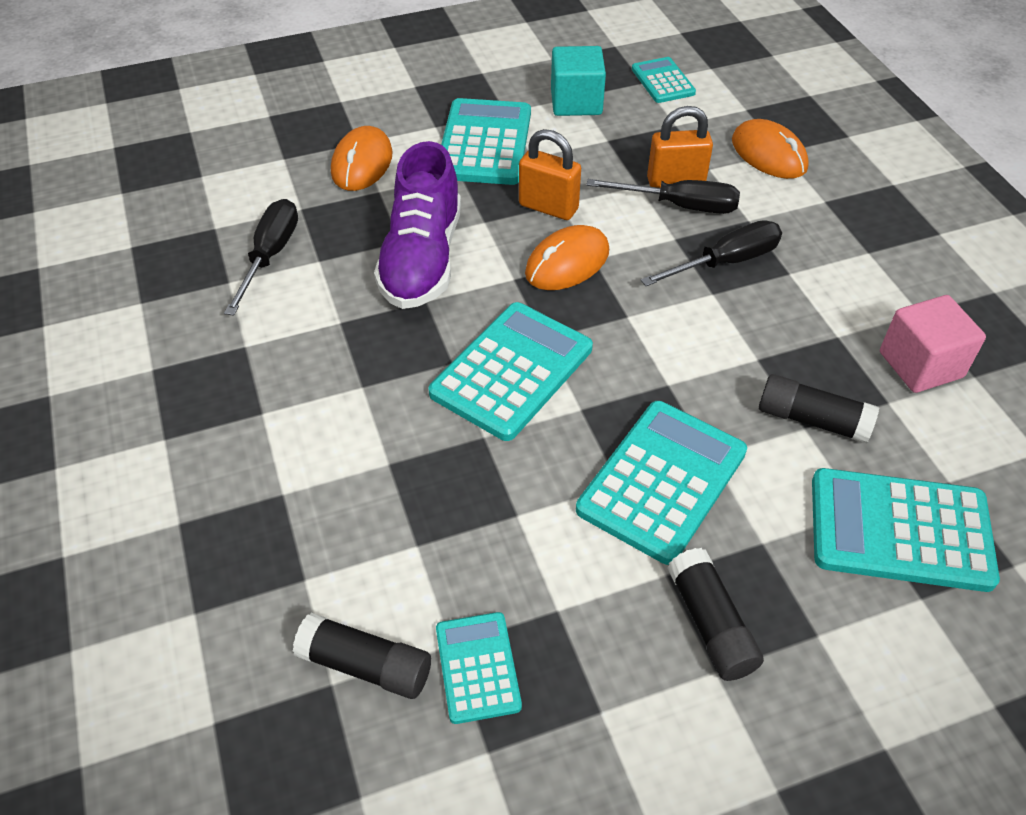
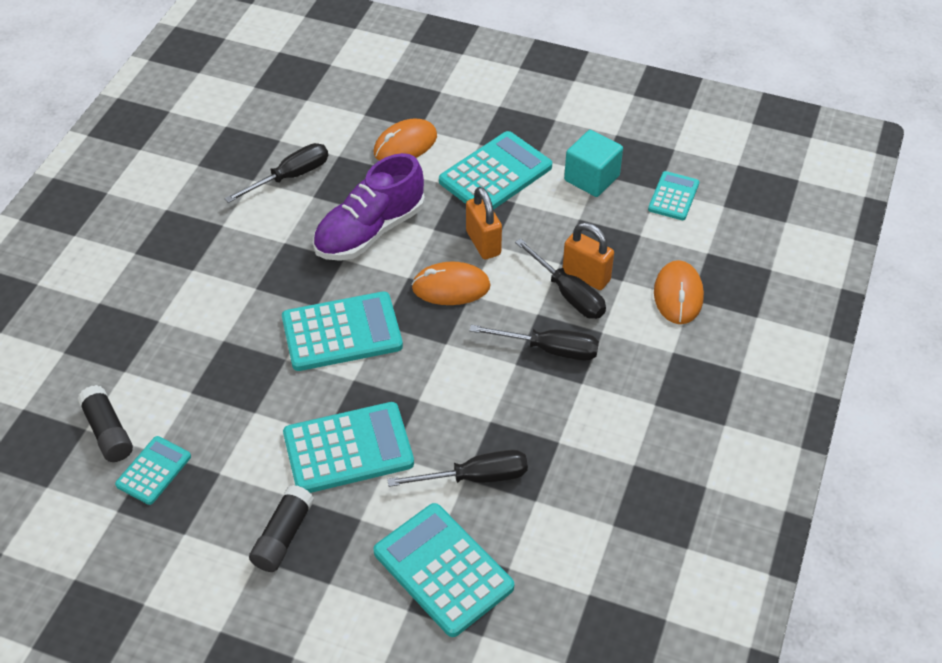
camera: 40 degrees right, 0 degrees up
black glue stick [759,374,879,444] -> black screwdriver [387,450,528,487]
pink cube [880,295,986,393] -> none

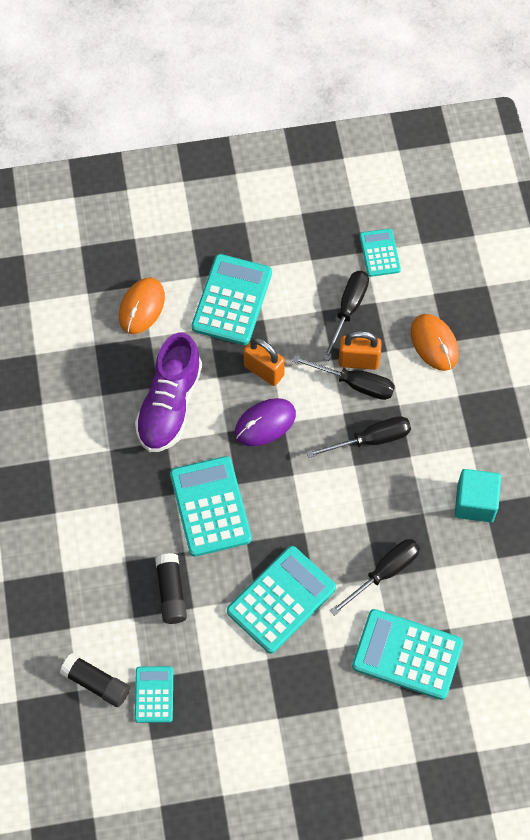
camera: 30 degrees left, 15 degrees up
black screwdriver [224,143,328,203] -> black screwdriver moved to [323,271,369,361]
black glue stick [249,485,314,572] -> black glue stick moved to [155,553,187,624]
turquoise calculator [282,291,403,371] -> turquoise calculator turned 60 degrees counterclockwise [170,456,252,557]
orange mouse [411,262,491,305] -> purple mouse [235,398,296,446]
turquoise cube [564,130,623,197] -> turquoise cube moved to [455,469,501,522]

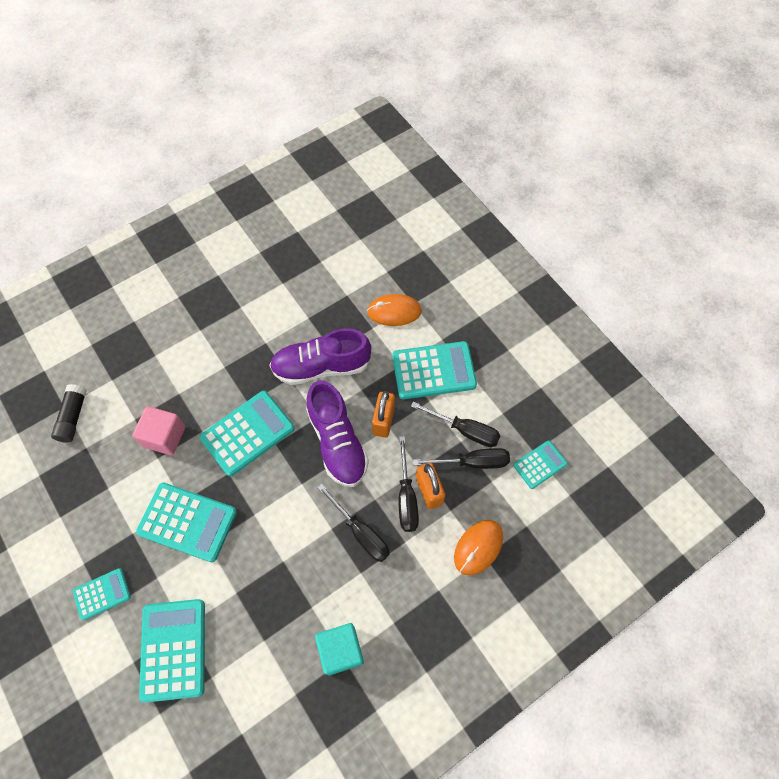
camera: 65 degrees right, 0 degrees up
turquoise calculator [135,666,173,723] -> turquoise calculator moved to [73,568,131,620]
black glue stick [155,553,187,624] -> pink cube [132,406,185,455]
purple mouse [235,398,296,446] -> purple shoe [306,380,369,487]
black screwdriver [330,539,420,616] -> black screwdriver moved to [411,402,501,447]

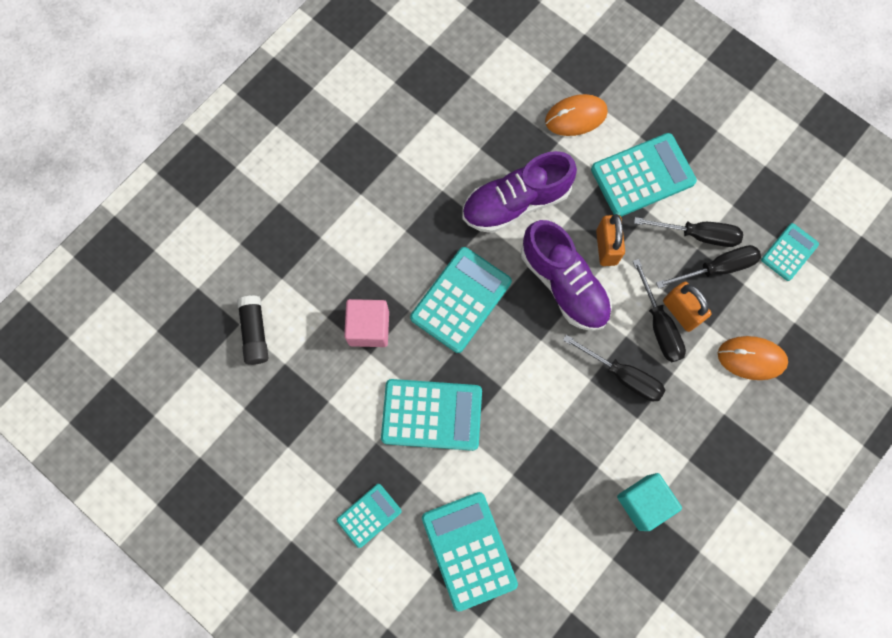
camera: 15 degrees left, 10 degrees up
orange mouse [454,520,503,575] -> orange mouse turned 75 degrees clockwise [718,336,788,380]

